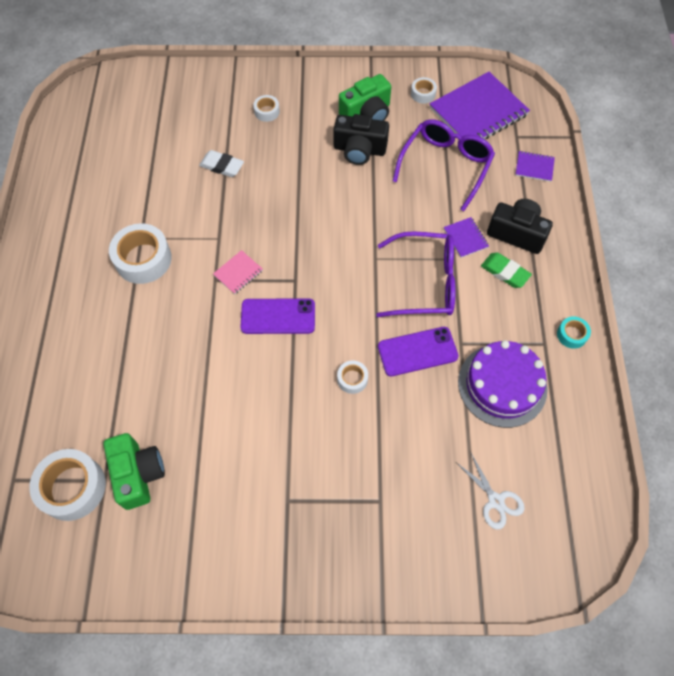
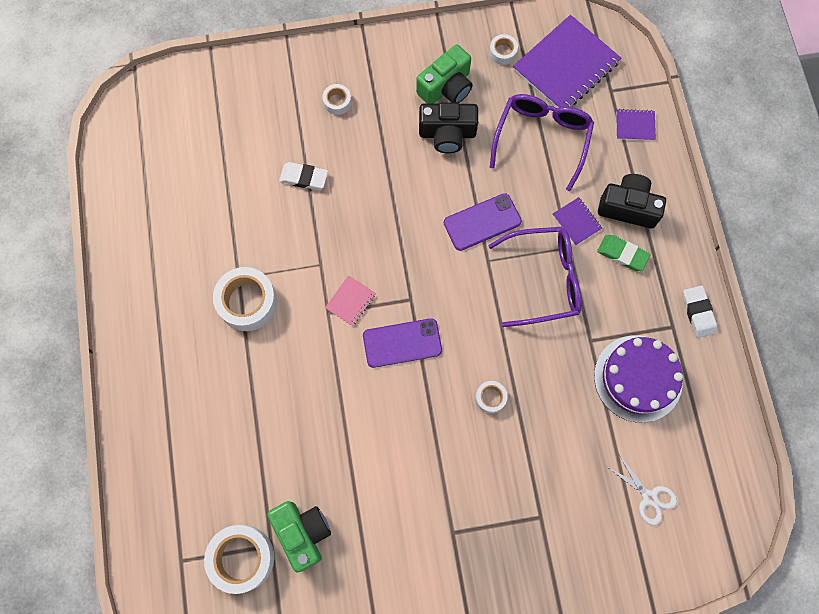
camera: 10 degrees left, 10 degrees up
purple phone [378,327,458,376] -> purple phone moved to [444,193,522,251]
turquoise tape [557,316,591,349] -> white eraser [683,286,717,338]

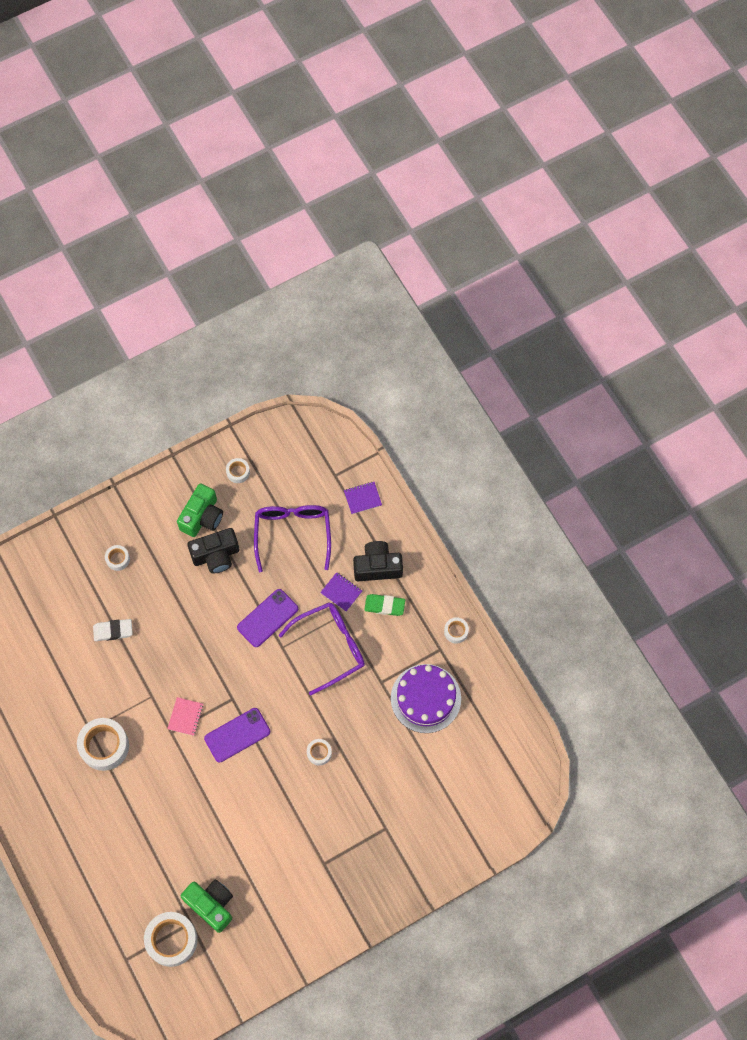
camera: 20 degrees left, 5 degrees down
purple notebook [513,15,621,108] -> none
white scissors [606,453,677,526] -> none
white eraser [683,286,717,338] -> white tape [444,617,469,644]

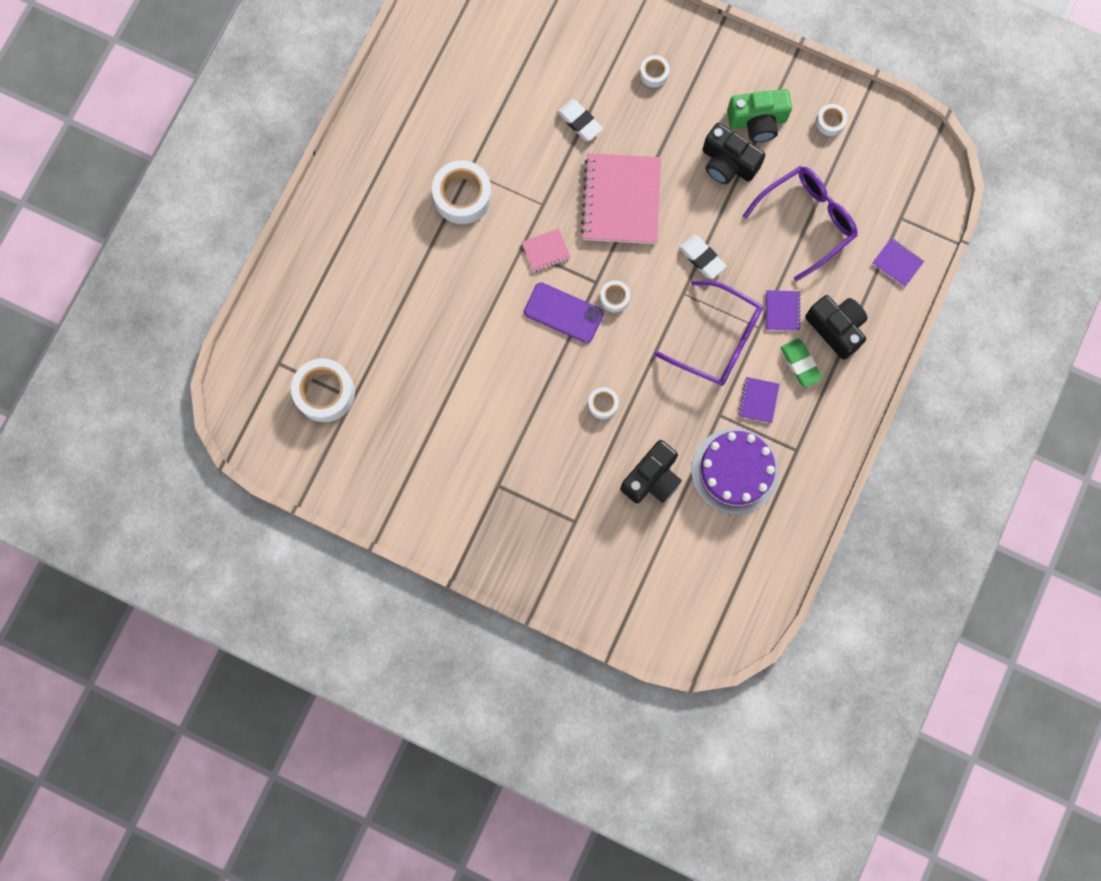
camera: 55 degrees right, 10 degrees up
green camera [181,880,233,933] -> none
purple phone [237,589,298,647] -> white eraser [679,235,726,279]
white tape [444,617,469,644] -> white tape moved to [600,280,630,313]
none -> pink notebook [581,153,661,244]
none -> black camera [620,440,682,503]
none -> purple notebook [738,377,779,423]

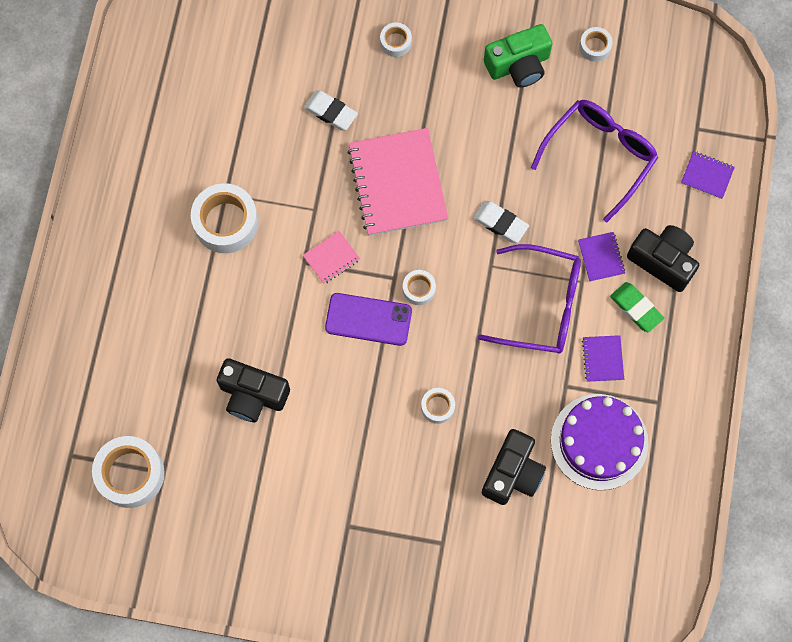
camera: 15 degrees left, 5 degrees down
black camera [702,123,765,184] -> black camera moved to [217,358,290,422]

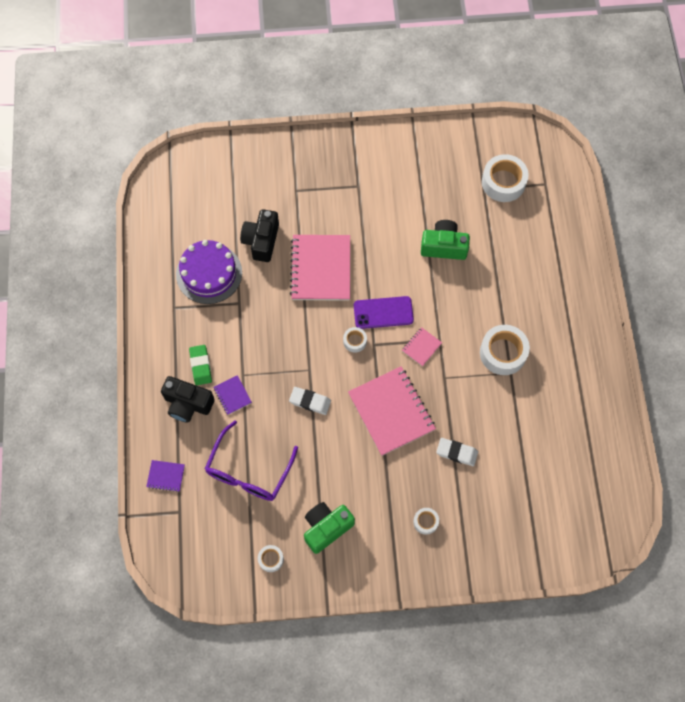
camera: 165 degrees right, 5 degrees down
black camera [217,358,290,422] -> green camera [421,220,470,260]
white tape [421,388,455,424] -> pink notebook [290,235,350,300]
purple glasses [478,244,581,354] -> none
purple notebook [582,335,624,382] -> none
green eraser [610,282,664,332] -> green eraser turned 45 degrees clockwise [189,345,212,385]

